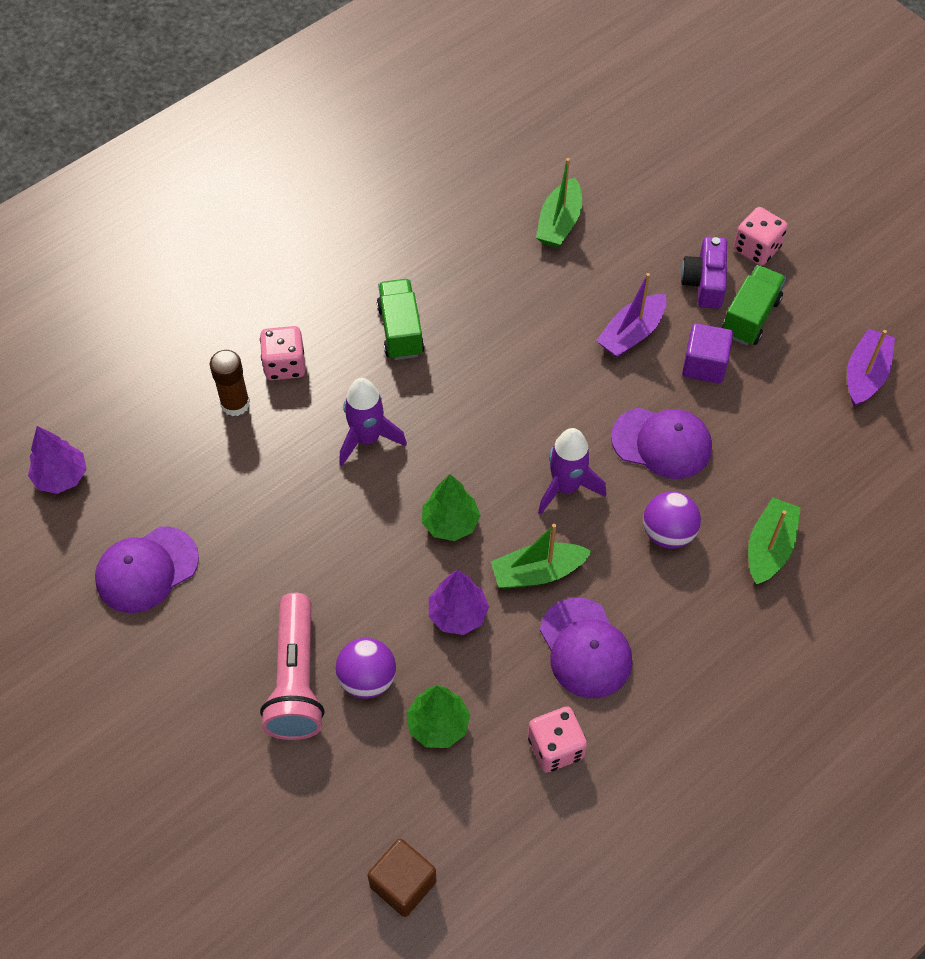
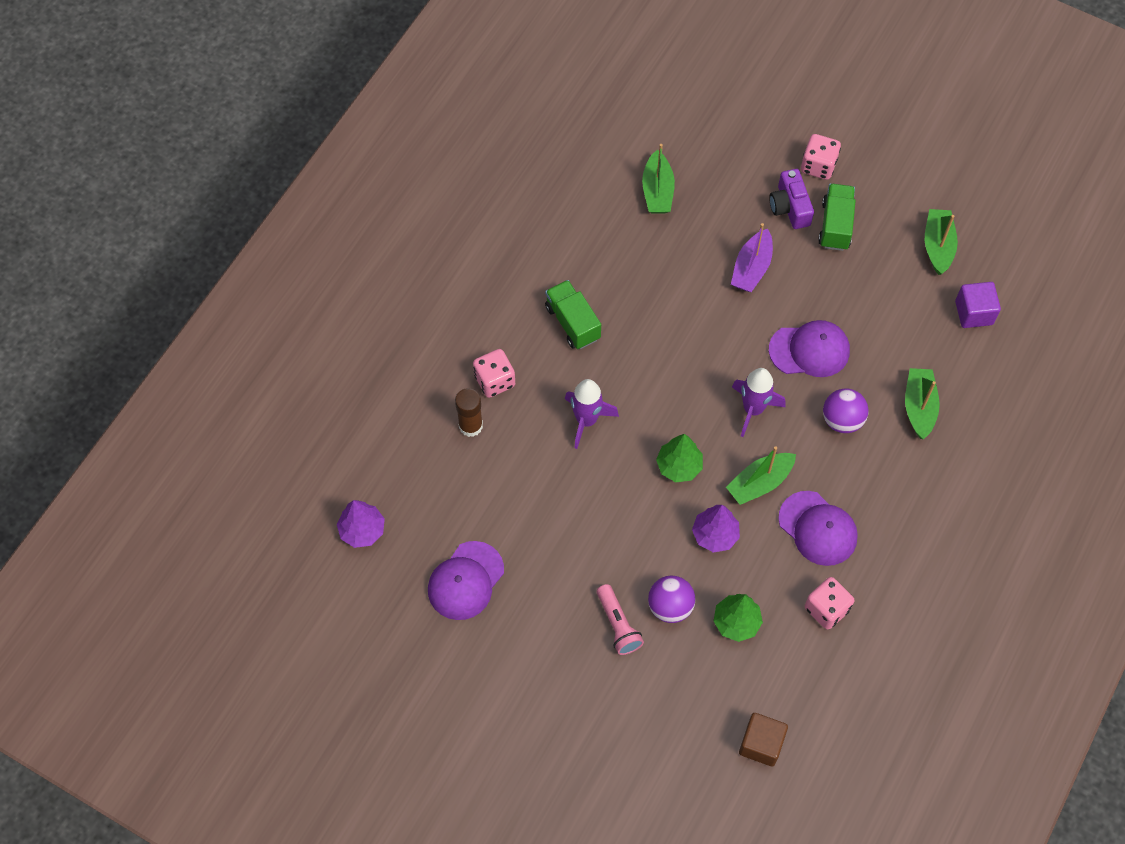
camera: 20 degrees left, 5 degrees up
pink flashlight [260,593,325,740] -> pink flashlight [597,584,644,655], size x0.62
purple cube [682,323,733,384] -> purple cube moved to [955,282,1001,328]
purple boat [847,329,895,407] -> green boat [925,209,958,275]

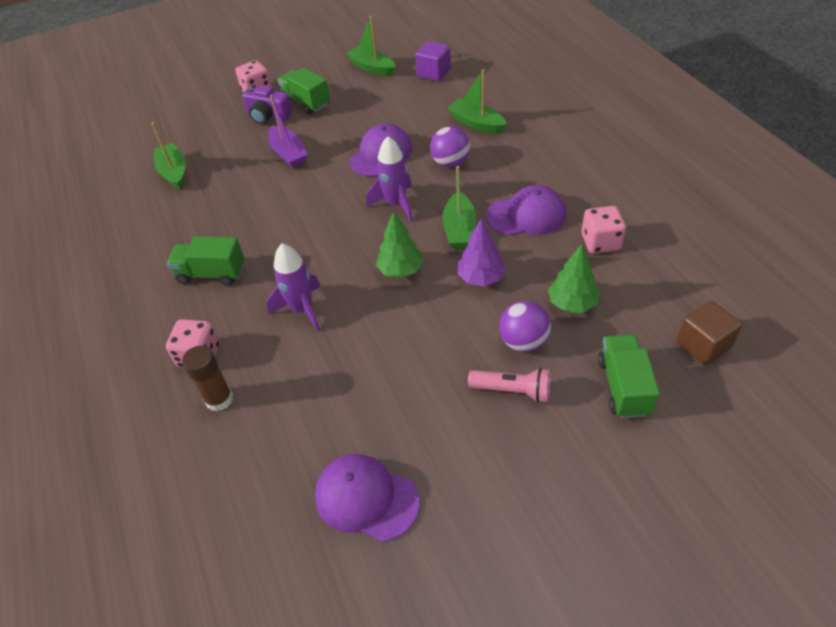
camera: 50 degrees left, 15 degrees down
purple tree [337,500,385,548] -> none
purple cap [428,541,504,620] -> purple cap turned 135 degrees clockwise [315,454,420,542]
green boat [642,144,675,214] -> green boat turned 150 degrees counterclockwise [151,122,186,190]
none -> green truck [598,335,660,418]

